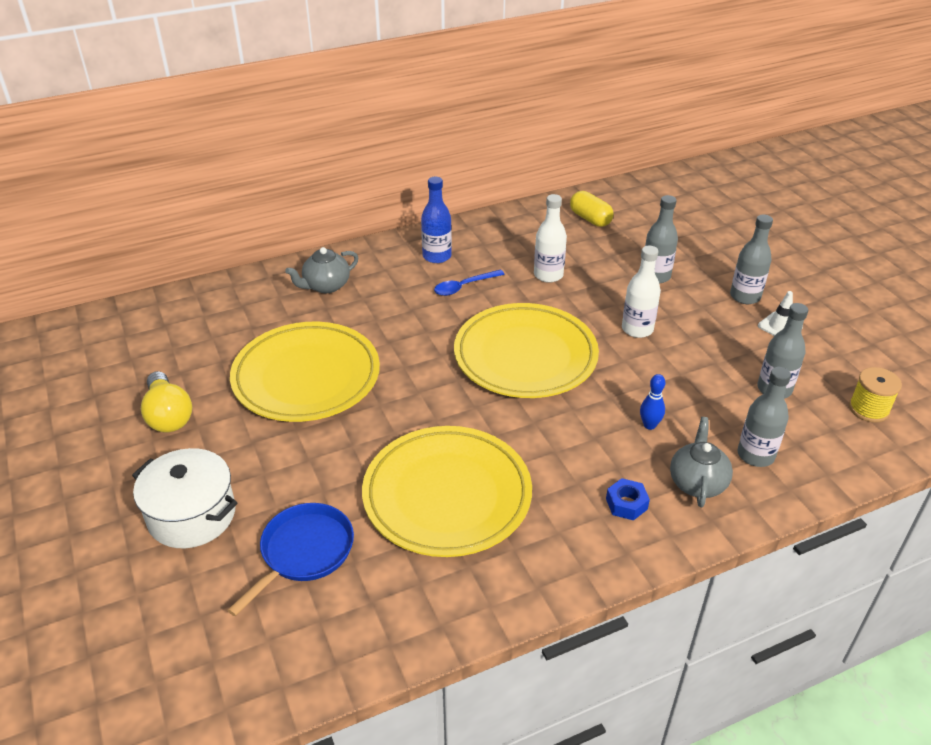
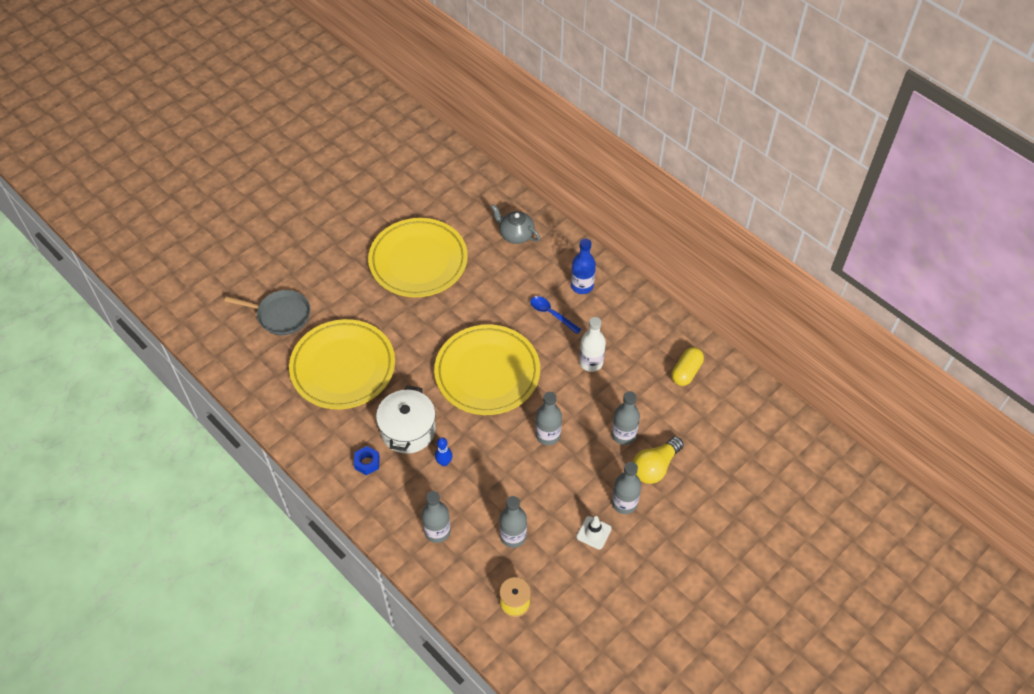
camera: 70 degrees right, 15 degrees up
white pot [132,448,237,548] -> white pot moved to [376,386,436,454]
yellow light bulb [141,371,192,432] -> yellow light bulb moved to [633,436,684,484]
blue pan [227,503,354,616] -> grey pan [224,290,310,335]
white bottle [622,246,661,338] -> grey bottle [535,392,562,445]
grey teapot [670,417,733,507] -> none

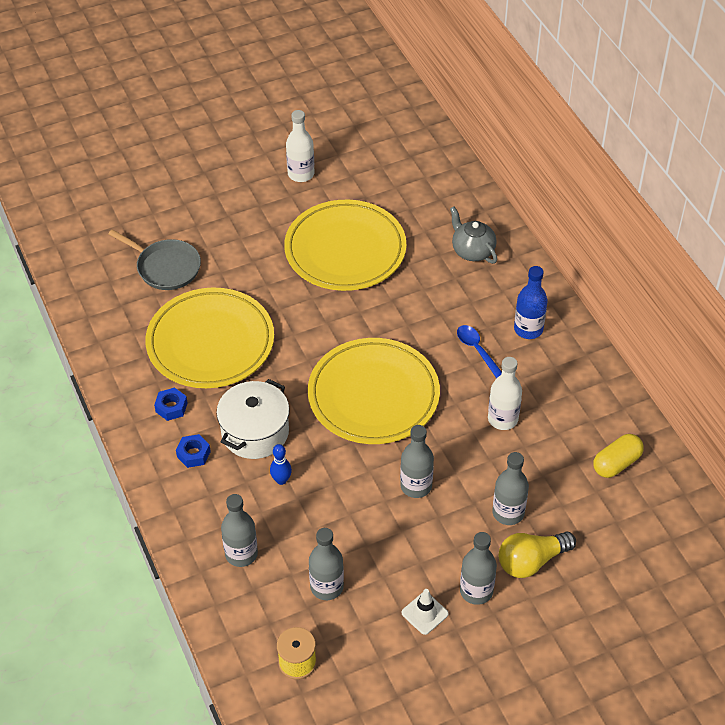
camera: 20 degrees right, 5 degrees down
none -> blue nut [154,388,187,421]
none -> white bottle [286,110,314,182]

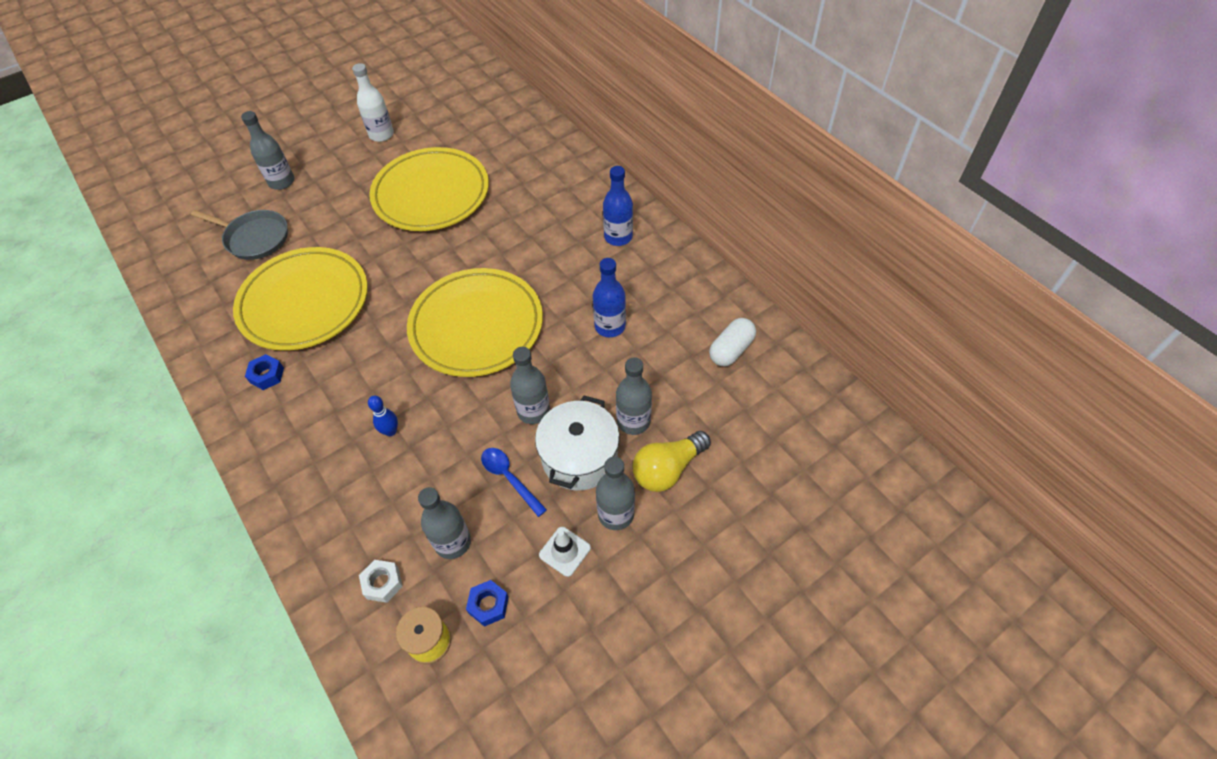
camera: 10 degrees left, 5 degrees up
blue nut [176,434,211,468] -> blue nut moved to [466,580,509,627]
white pot [216,379,290,459] -> white pot moved to [535,395,620,490]
grey bottle [221,494,258,567] -> grey bottle moved to [241,111,294,190]
grey teapot [450,206,497,264] -> none
blue spoon [457,325,502,378] -> blue spoon moved to [481,448,547,517]
white bottle [488,357,522,430] -> blue bottle [593,258,626,337]
yellow capsule [593,434,644,478] -> white capsule [709,318,756,366]
none -> white nut [359,560,403,603]

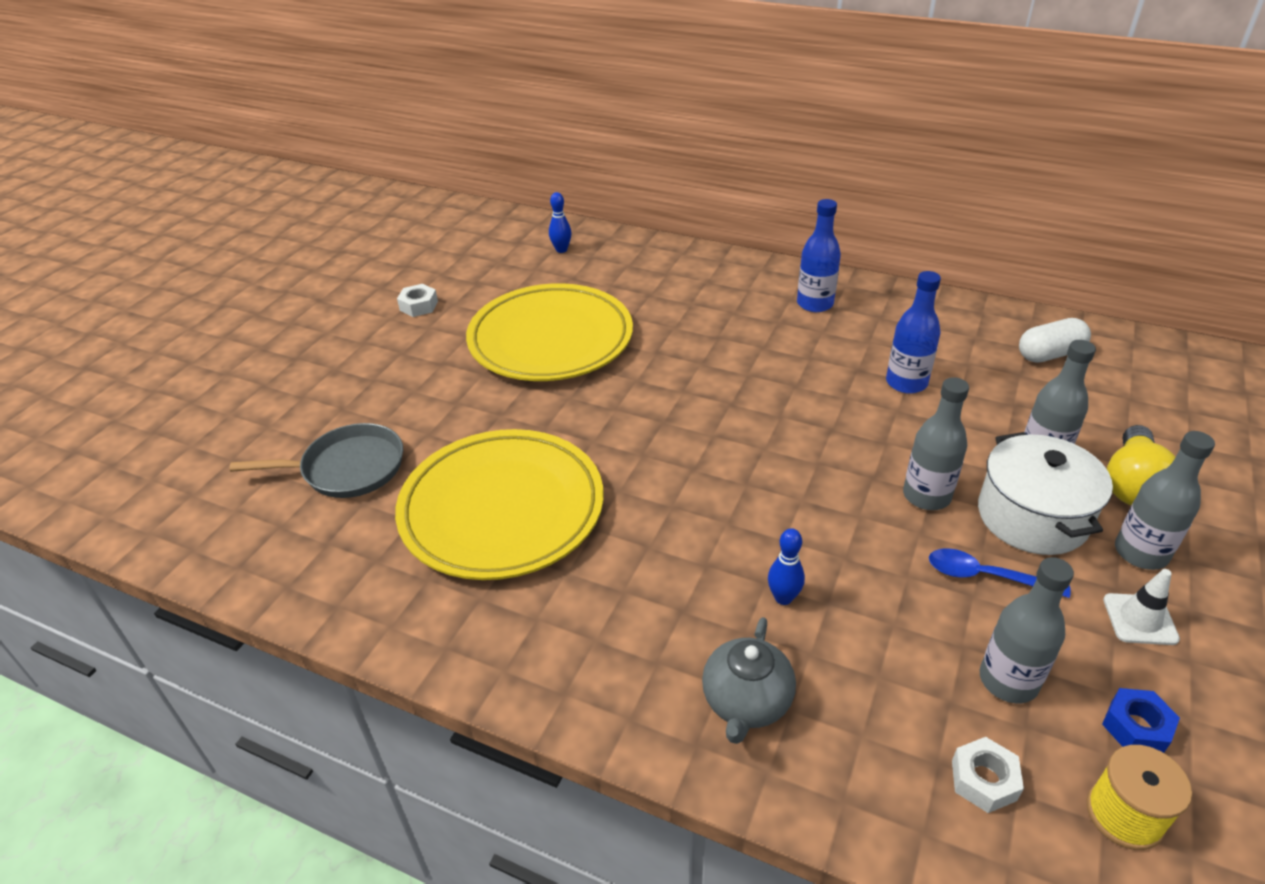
camera: 30 degrees left, 15 degrees down
grey bottle [241,111,294,190] -> none
blue nut [245,354,284,390] -> none
white bottle [352,63,394,142] -> white nut [397,284,438,317]
yellow plate [407,268,543,377] -> none
white capsule [709,318,756,366] -> white capsule turned 60 degrees clockwise [1019,318,1091,363]
none -> blue bowling pin [549,192,572,253]
none -> grey teapot [702,617,796,744]

